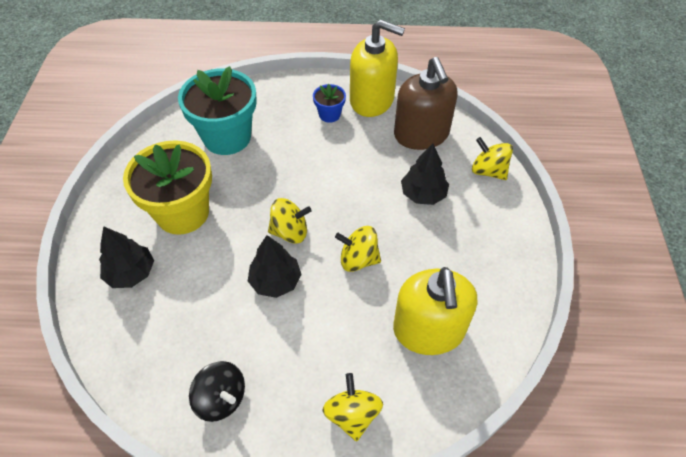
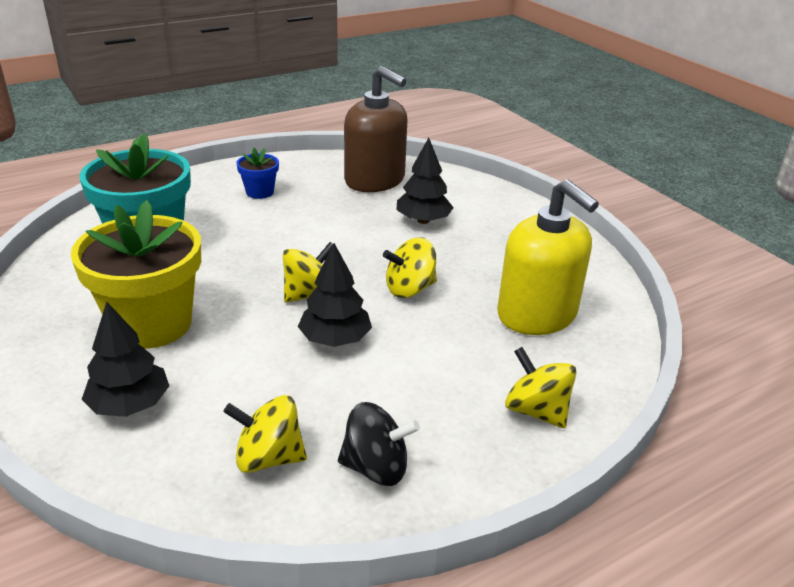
camera: 35 degrees left, 20 degrees down
yellow soap dispenser [350,20,405,117] -> none
yellow spinning top [472,137,513,180] -> yellow spinning top moved to [223,395,307,473]

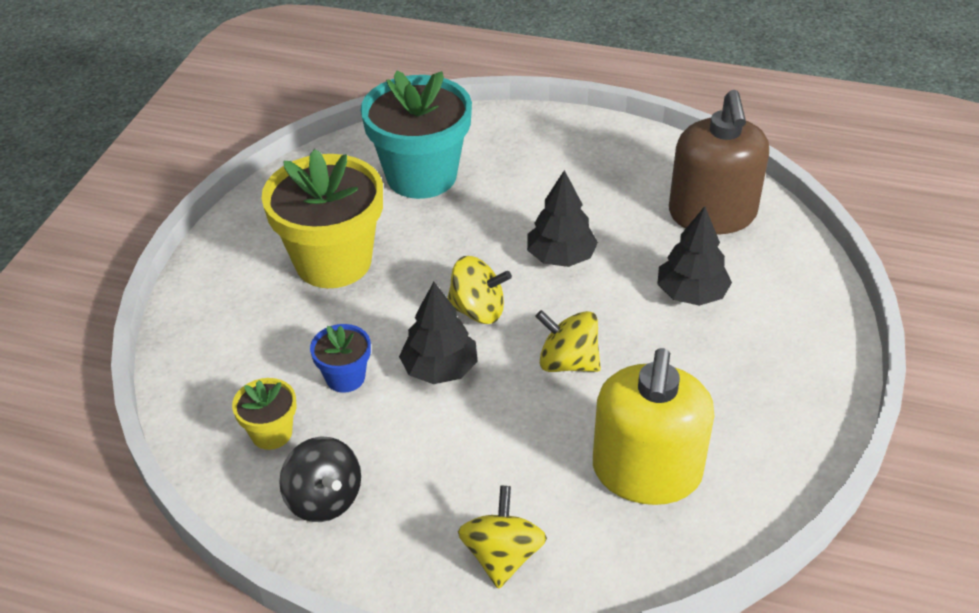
camera: 50 degrees right, 10 degrees up
black tree [82,301,169,417] -> black tree moved to [527,170,598,267]
yellow spinning top [223,395,307,473] -> yellow flower pot [232,378,296,450]
blue flower pot [236,148,279,199] -> blue flower pot moved to [310,324,371,393]

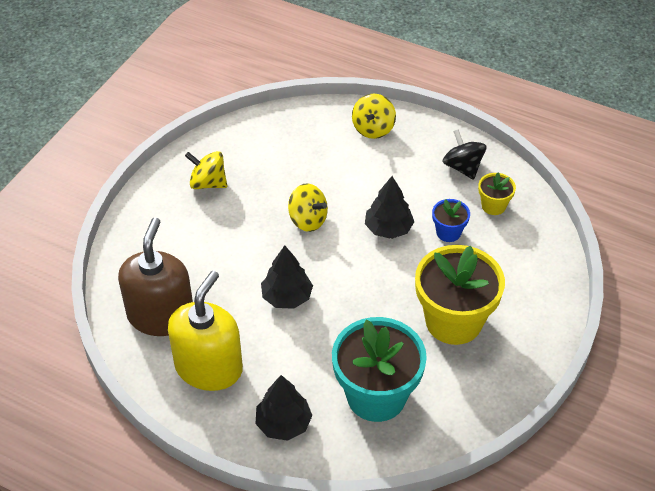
camera: 170 degrees left, 5 degrees up
yellow spinning top [447,256,512,324] -> yellow spinning top moved to [185,151,227,189]
yellow soap dispenser [593,348,714,505] -> yellow soap dispenser moved to [168,271,243,391]
black tree [657,206,732,306] -> black tree moved to [255,375,313,441]

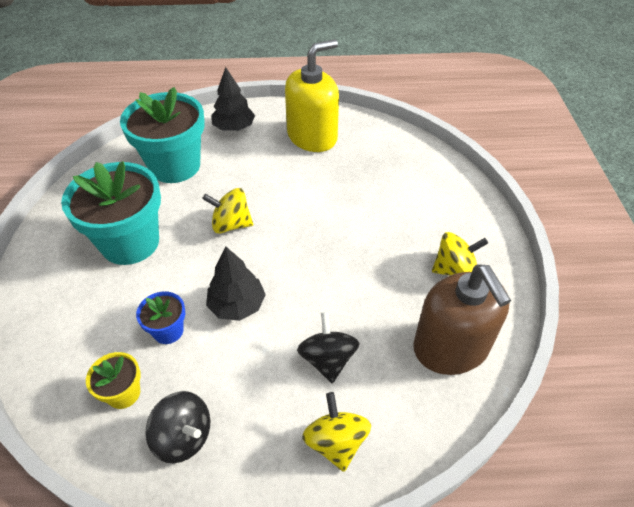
camera: 150 degrees right, 0 degrees up
brown soap dispenser [118,217,193,336] -> brown soap dispenser moved to [413,265,511,375]
yellow soap dispenser [168,271,243,391] -> yellow soap dispenser turned 120 degrees counterclockwise [285,39,339,152]
black tree [261,245,313,309] -> none
yellow spinning top [288,183,328,232] -> yellow spinning top moved to [202,188,253,233]
yellow flower pot [415,245,505,345] -> turquoise flower pot [61,161,161,265]
none -> black spinning top [297,312,360,383]

